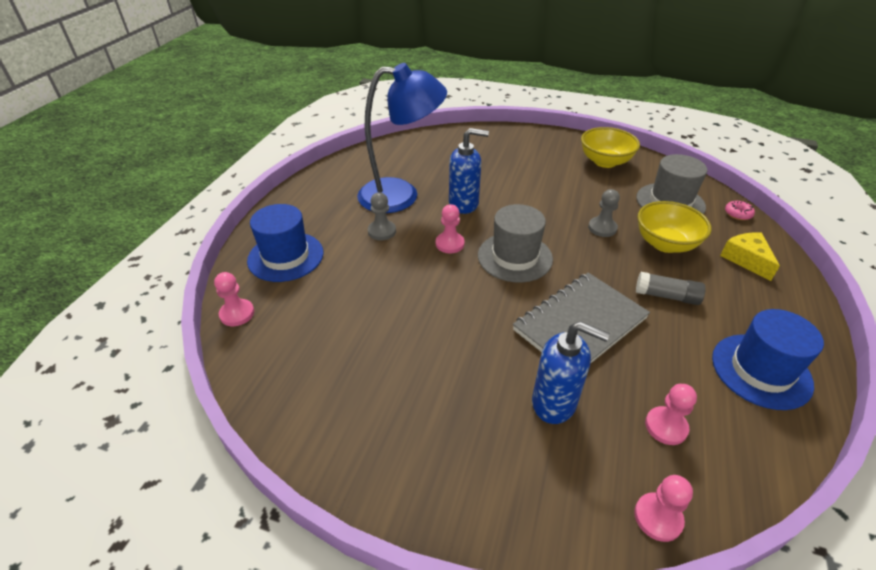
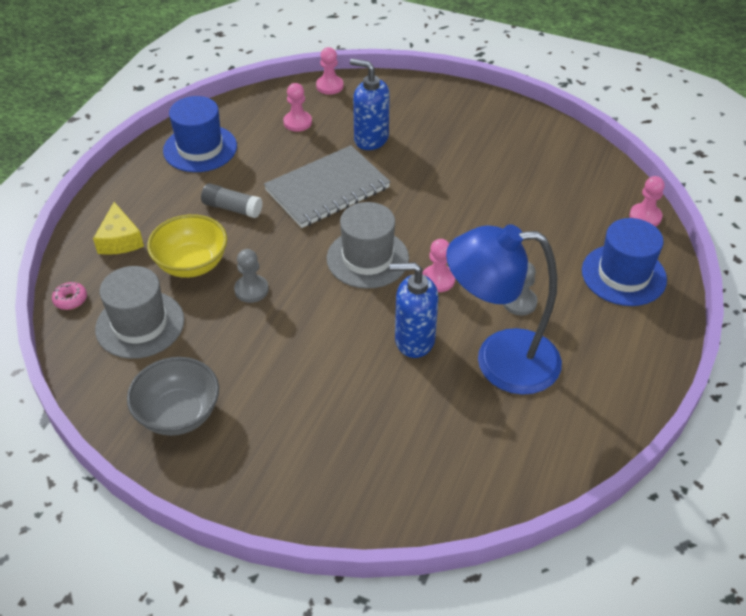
camera: 175 degrees left, 5 degrees up
yellow bowl [581,127,640,168] -> grey bowl [127,357,219,436]

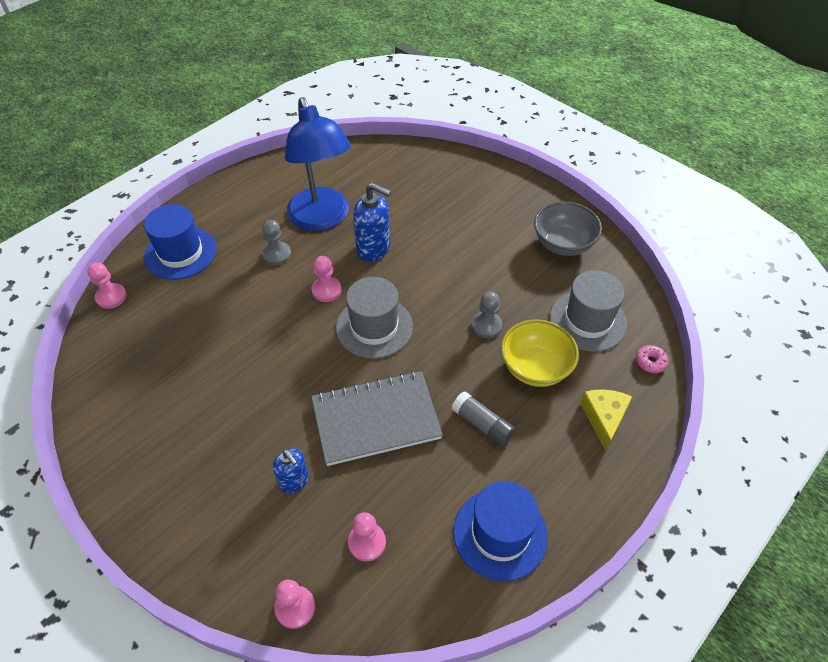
camera: 160 degrees left, 5 degrees up
blue soap dispenser [350,59,390,150] -> blue soap dispenser [273,449,309,493], size x0.63
blue lamp [446,224,562,395] -> blue lamp turned 45 degrees clockwise [285,97,351,231]

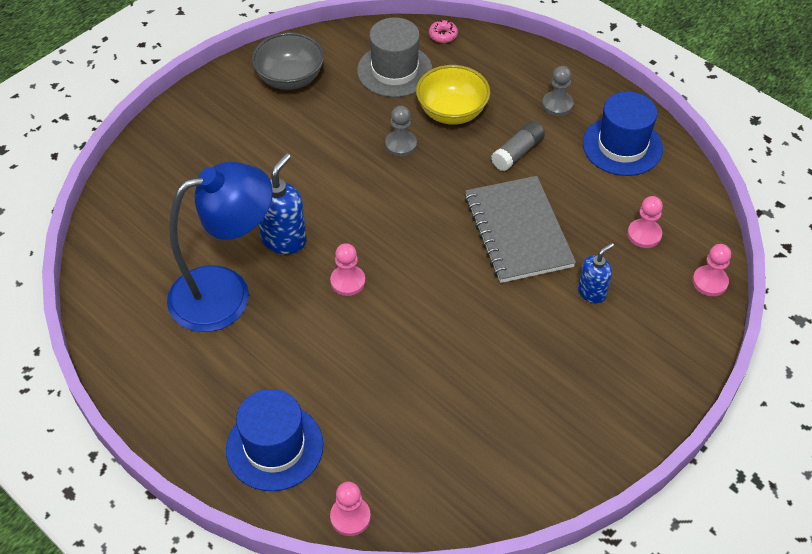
camera: 90 degrees left, 0 degrees up
grey pawn [262,220,291,265] -> grey pawn moved to [542,66,574,116]
grey hat [336,277,413,359] -> none
yellow cheese [580,390,632,451] -> none

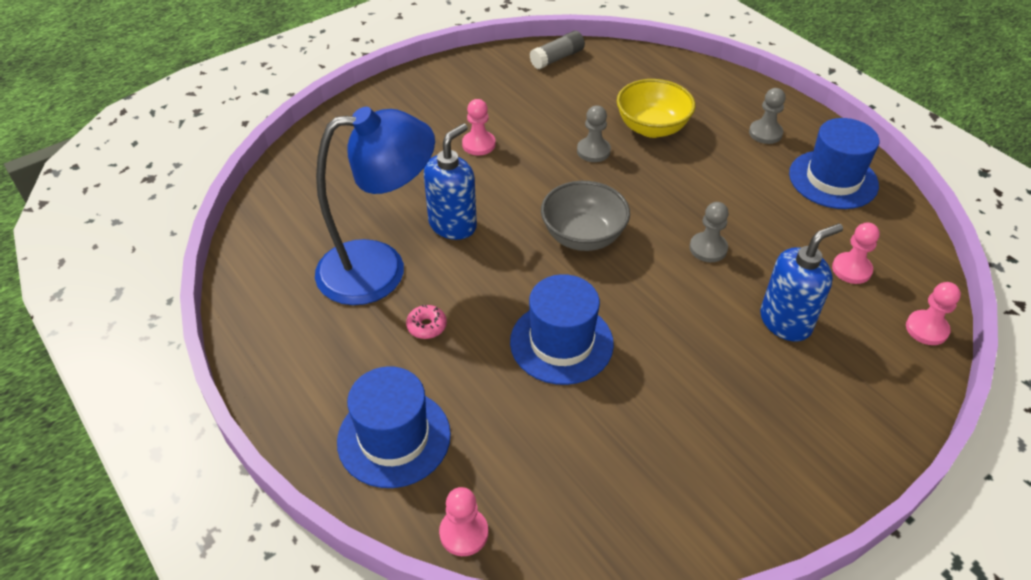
camera: 10 degrees right, 5 degrees down
grey bowl [252,32,324,90] -> grey bowl moved to [541,181,630,251]
pink pawn [330,243,365,296] -> pink pawn moved to [462,99,496,156]
grey hat [357,17,433,97] -> none
pink donut [429,20,458,43] -> pink donut moved to [406,305,447,339]
grey notebook [465,176,576,283] -> grey pawn [690,202,729,262]
grey glue stick [491,121,545,171] -> grey glue stick moved to [530,31,585,69]
blue soap dispenser [578,243,614,303] -> blue soap dispenser [760,223,843,342], size x1.59
none -> blue hat [510,274,614,385]

